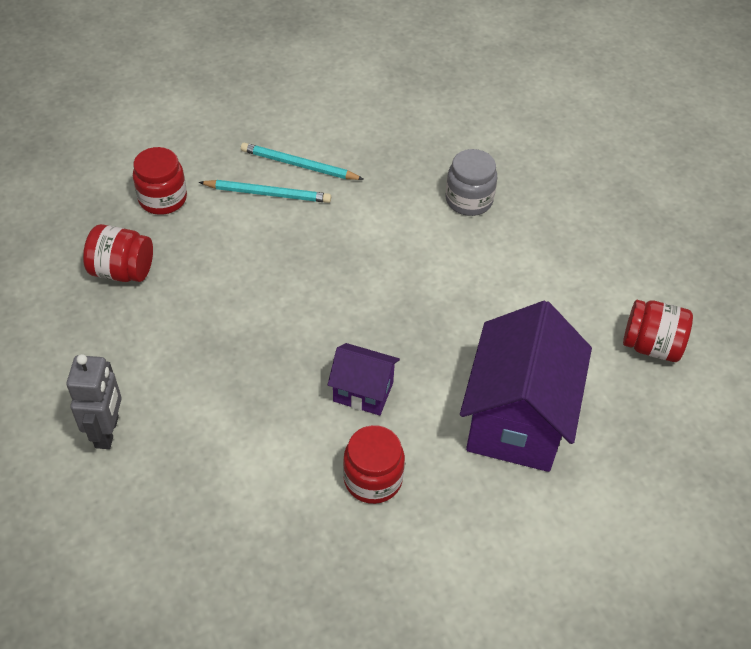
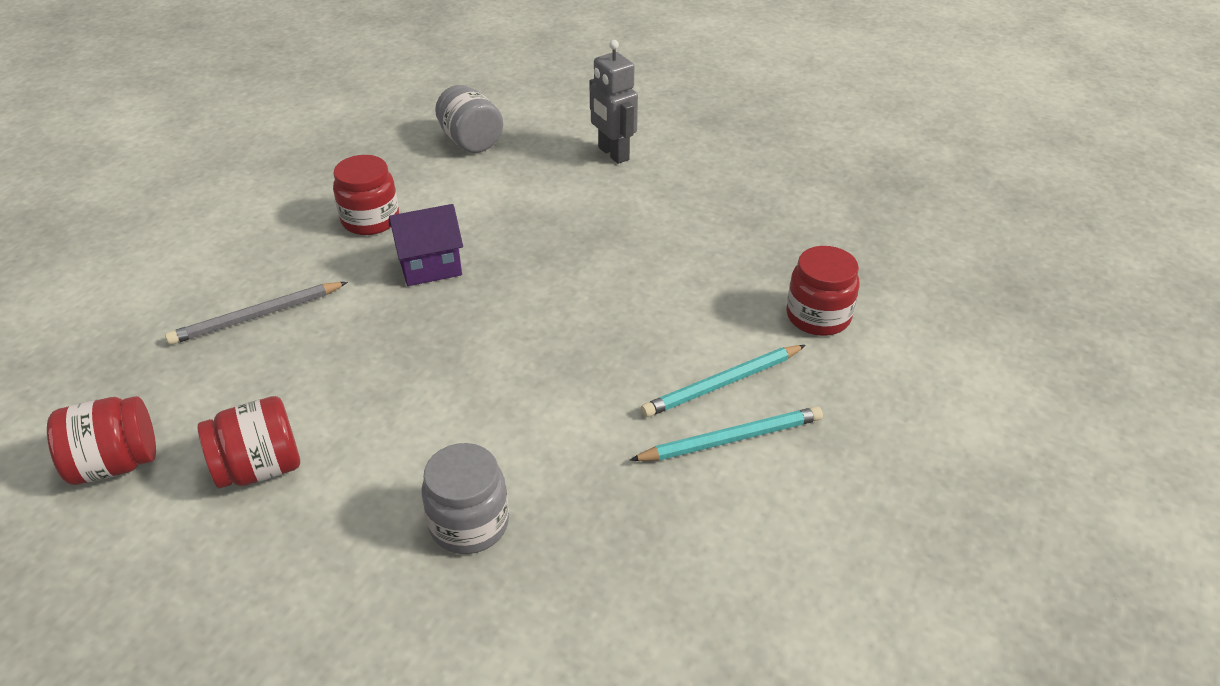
camera: 145 degrees right, 10 degrees down
red jar [83,224,153,282] -> red jar moved to [197,396,300,489]
purple house [460,301,592,472] -> grey pencil [165,282,348,345]
none -> grey jar [435,85,503,153]

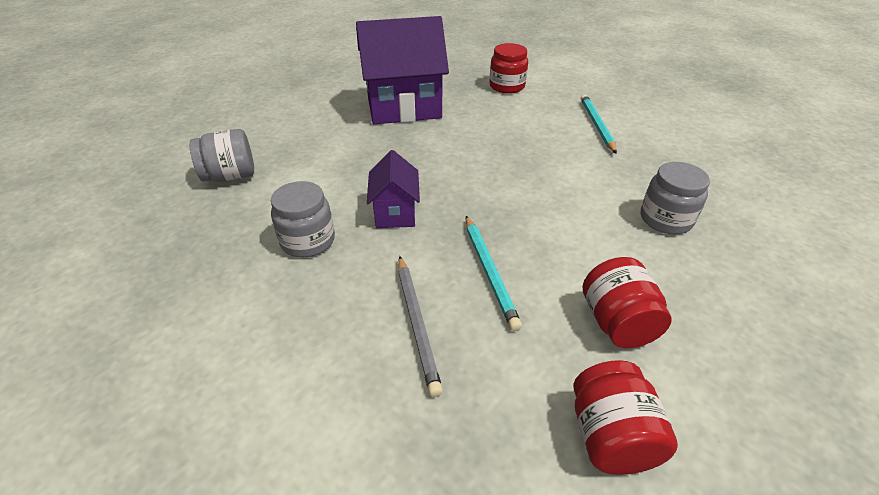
camera: 75 degrees left, 0 degrees up
red jar [333,155,399,235] -> grey jar [271,181,335,258]
grey robot [589,40,638,164] -> none
turquoise pencil [641,345,805,417] -> turquoise pencil moved to [466,216,522,331]
none -> purple house [356,16,449,124]

